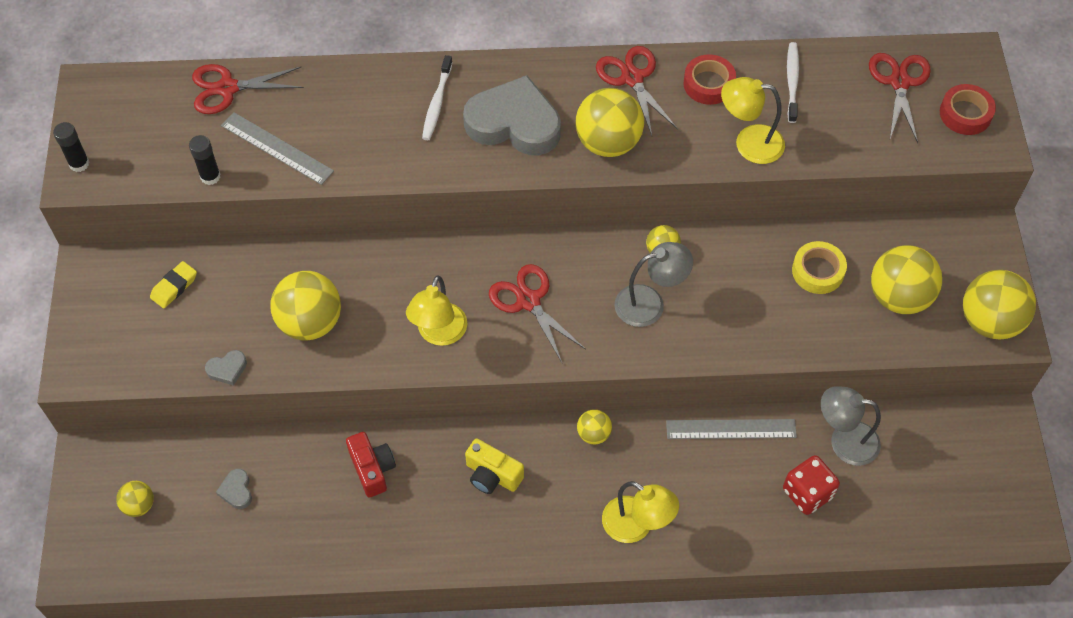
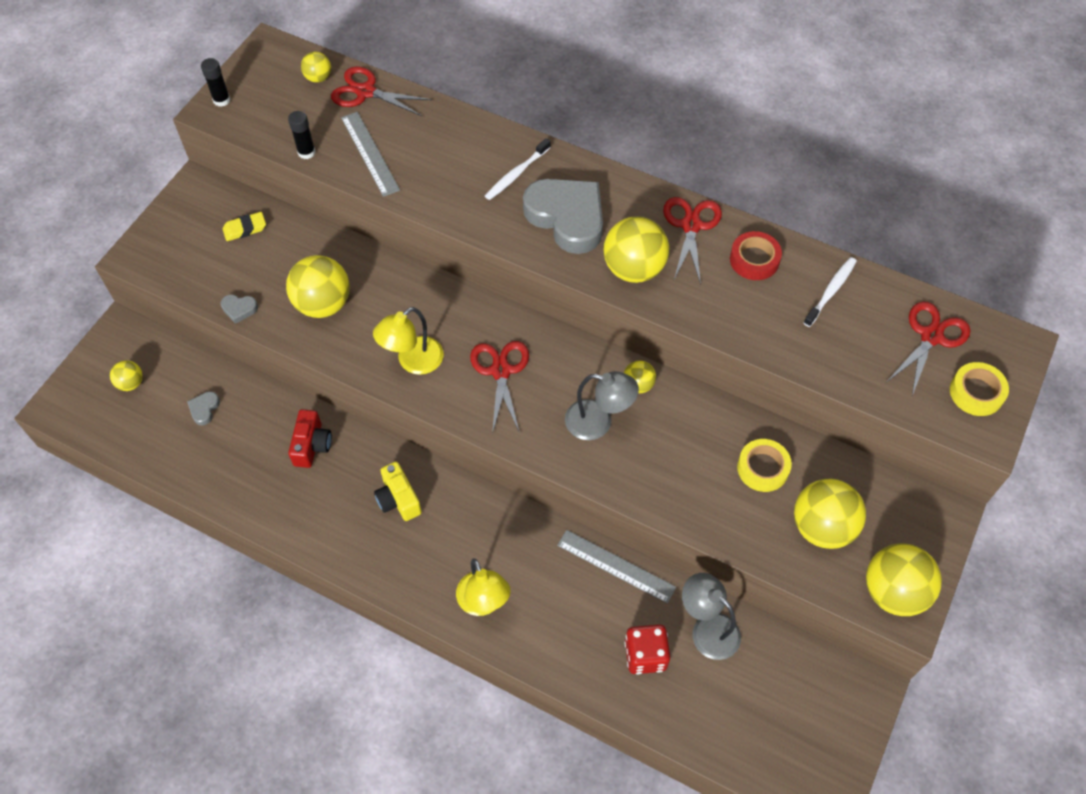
camera: 30 degrees right, 0 degrees up
yellow ball [577,409,612,444] -> yellow ball moved to [301,52,331,83]
yellow lamp [721,77,785,164] -> none
red tape [940,84,996,135] -> yellow tape [950,362,1009,416]

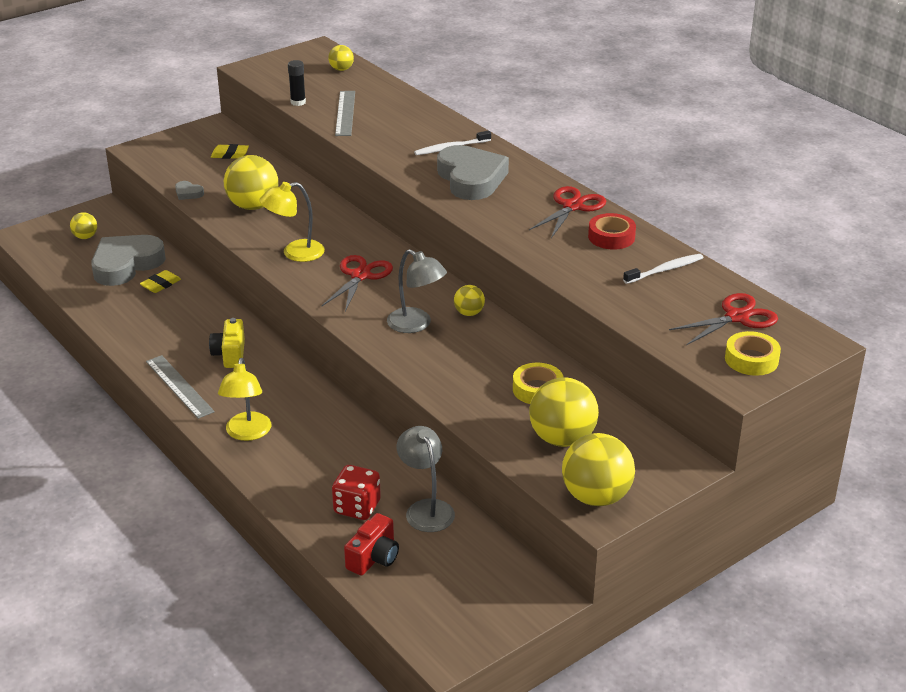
camera: 25 degrees right, 25 degrees down
grey heart [187,391,220,425] -> grey heart [91,235,166,286], size x2.49
black glue stick [201,58,231,107] -> none
red camera [288,409,332,468] -> red camera moved to [344,513,399,576]
red scissors [331,66,432,116] -> none
grey ruler [557,530,676,604] -> grey ruler moved to [146,355,215,419]
yellow ball [604,216,669,283] -> none
none -> yellow eraser [140,270,181,293]

